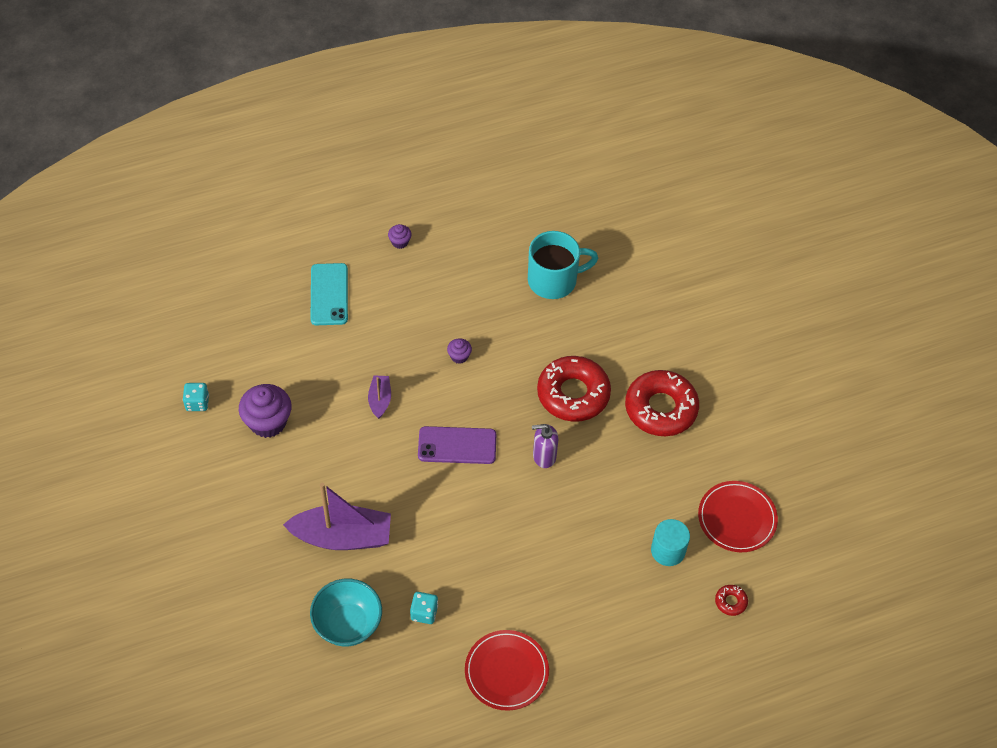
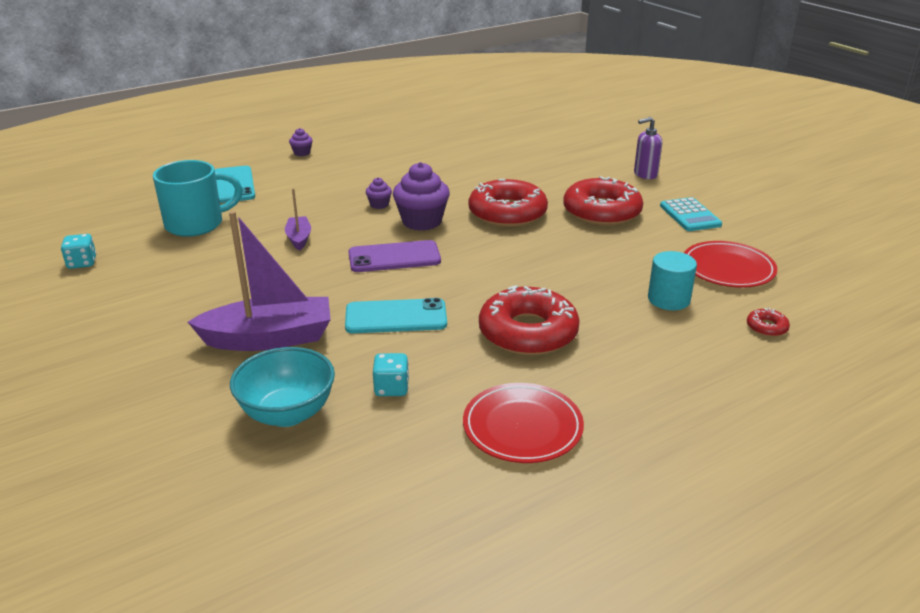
camera: 10 degrees left, 25 degrees down
purple cupcake [239,384,292,438] -> purple cupcake moved to [393,162,450,231]
turquoise mug [528,231,598,299] -> turquoise mug moved to [153,160,243,237]
purple soap dispenser [532,424,558,468] -> purple soap dispenser moved to [634,117,662,179]
none -> turquoise phone [345,298,447,333]
none -> red donut [479,285,580,356]
none -> turquoise calculator [660,197,722,231]

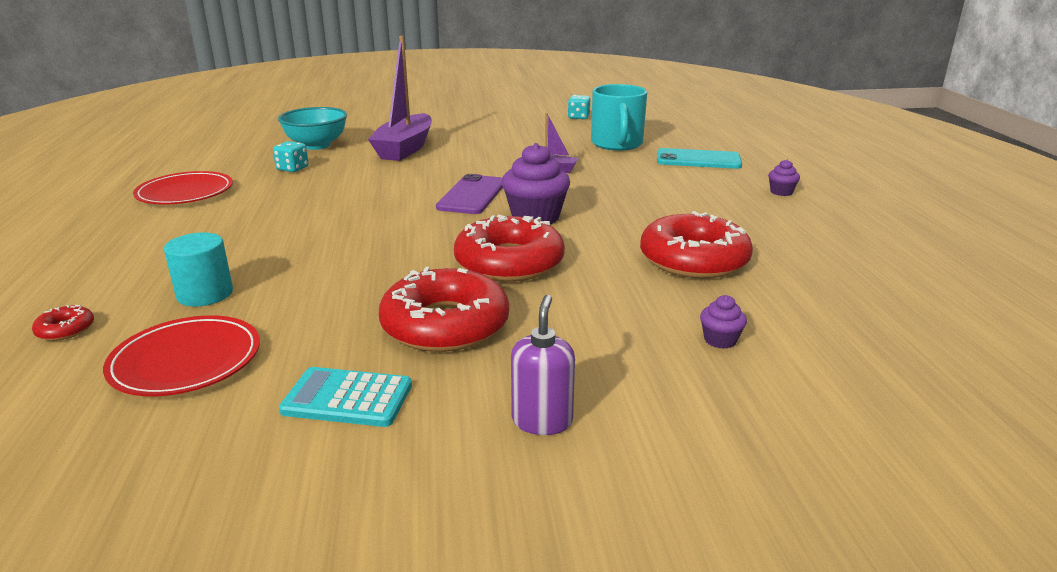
camera: 115 degrees right, 5 degrees down
turquoise phone [345,298,447,333] -> none
purple cupcake [366,178,392,209] -> purple cupcake moved to [700,295,747,349]
red donut [479,285,580,356] -> red donut moved to [640,211,753,279]

